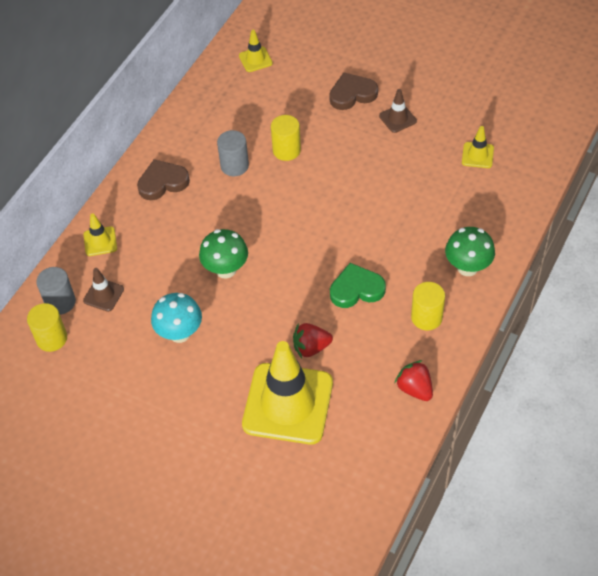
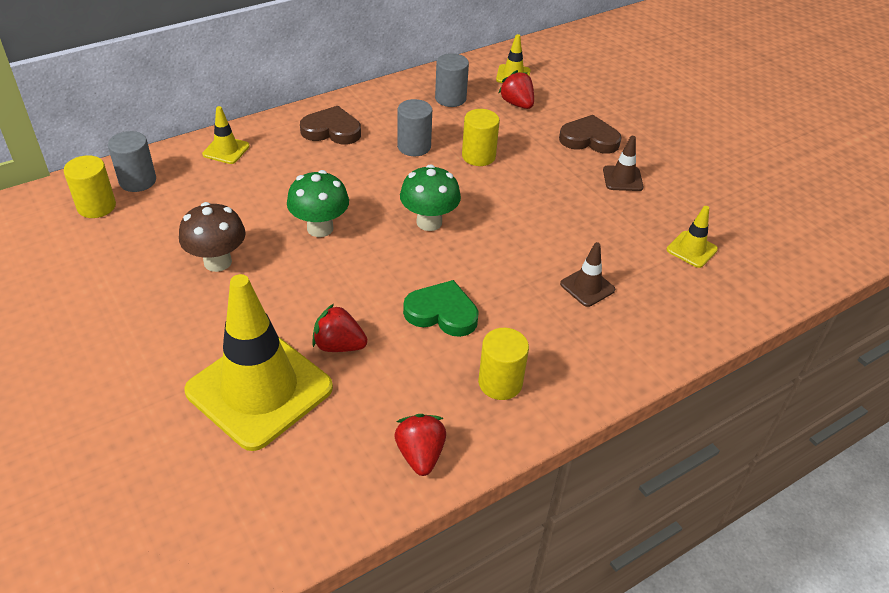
camera: 25 degrees right, 10 degrees down
brown traffic cone [83,268,124,312] -> brown traffic cone moved to [560,242,615,307]
turquoise mushroom [151,293,202,343] -> brown mushroom [179,202,246,272]
green mushroom [445,227,495,276] -> green mushroom moved to [400,164,461,231]
none -> grey cylinder [435,53,469,107]
none -> red strawberry [498,70,534,109]

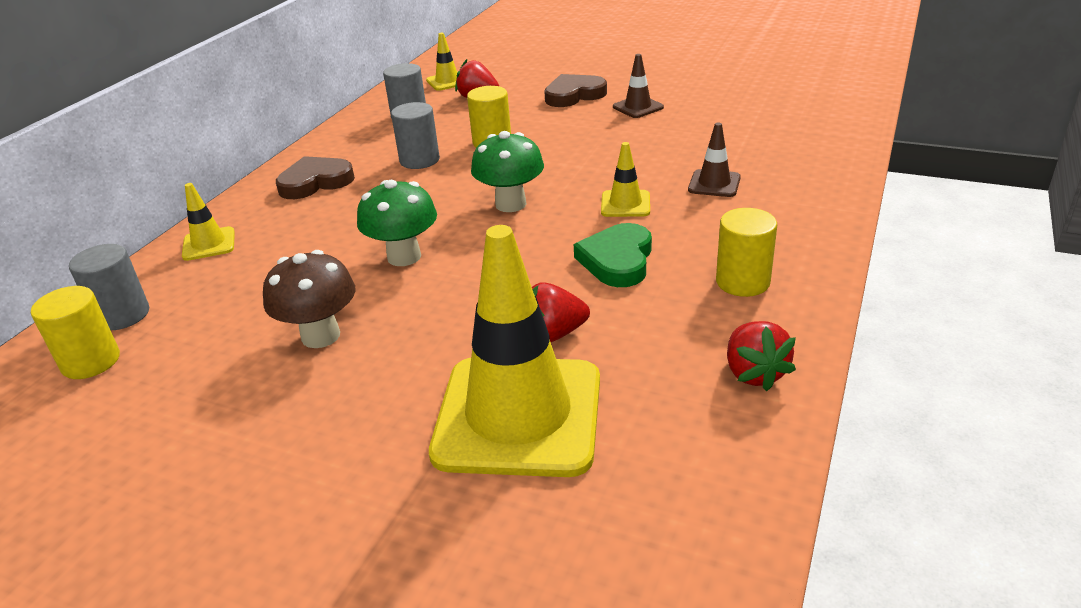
camera: 30 degrees left, 10 degrees down
red strawberry [394,414,446,476] -> red strawberry turned 150 degrees counterclockwise [727,321,796,391]
green heart [403,280,479,337] -> green heart turned 60 degrees counterclockwise [574,223,652,287]
yellow traffic cone [667,206,718,268] -> yellow traffic cone moved to [601,142,650,217]

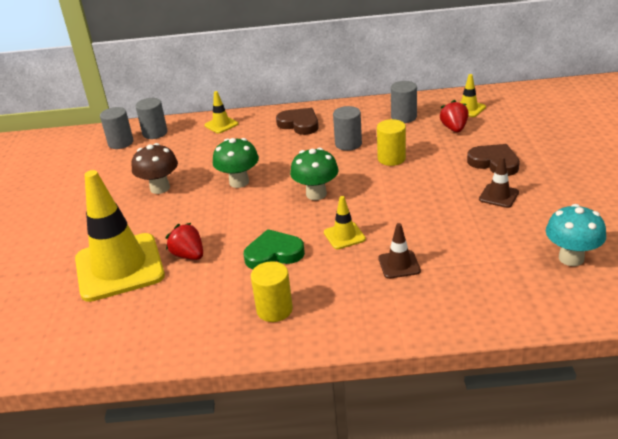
camera: 65 degrees right, 0 degrees up
yellow cylinder [31,286,120,379] -> grey cylinder [100,107,133,149]
red strawberry [727,321,796,391] -> none
none -> turquoise mushroom [546,204,606,266]

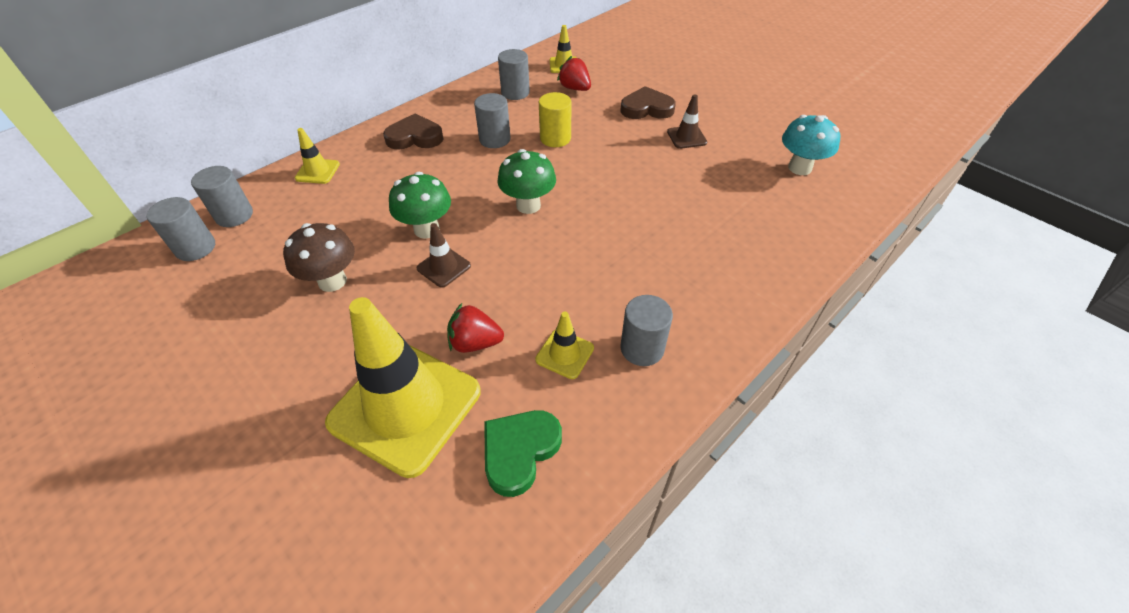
camera: 45 degrees left, 15 degrees up
green heart [244,229,305,269] -> green heart moved to [484,410,562,497]
yellow cylinder [251,261,293,322] -> grey cylinder [620,295,673,366]
yellow traffic cone [324,196,366,249] -> yellow traffic cone moved to [535,312,594,379]
brown traffic cone [378,223,421,279] -> brown traffic cone moved to [417,223,471,288]

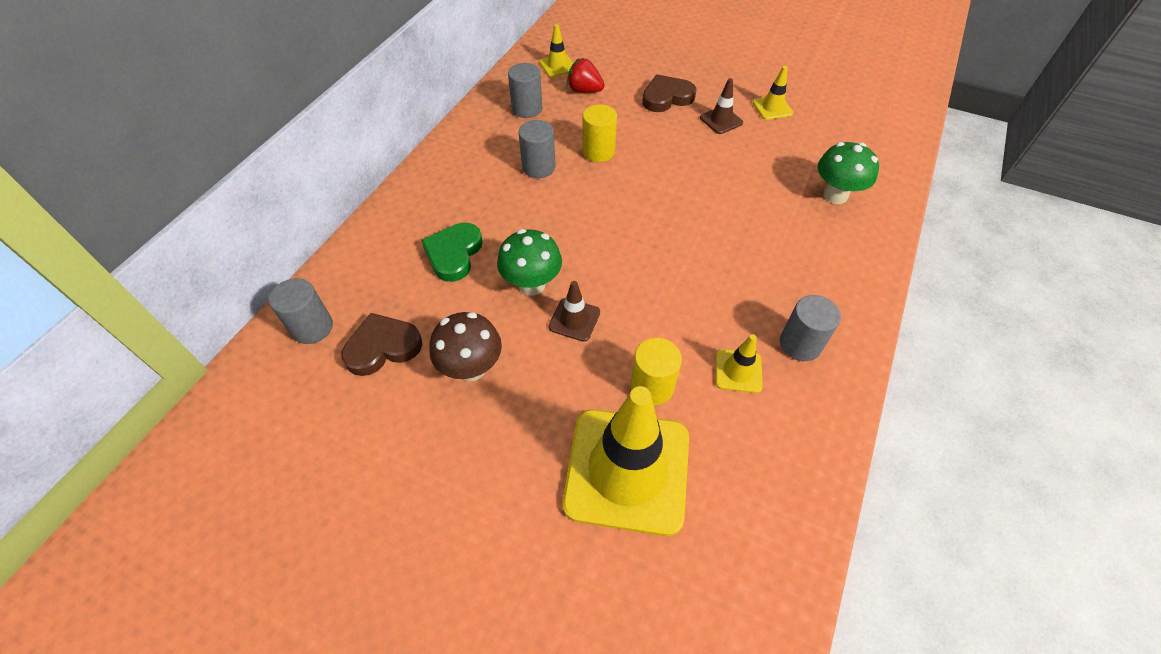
camera: 20 degrees left, 5 degrees up
grey cylinder [147,197,215,261] -> none
yellow traffic cone [295,128,340,184] -> yellow traffic cone moved to [753,66,793,120]
brown heart [383,113,444,150] -> brown heart moved to [341,313,422,376]
red strawberry [447,303,504,353] -> yellow cylinder [631,338,682,406]
green heart [484,410,562,497] -> green heart moved to [421,223,483,282]
green mushroom [498,149,556,214] -> green mushroom moved to [818,142,879,204]
turquoise mushroom [782,115,840,175] -> none

